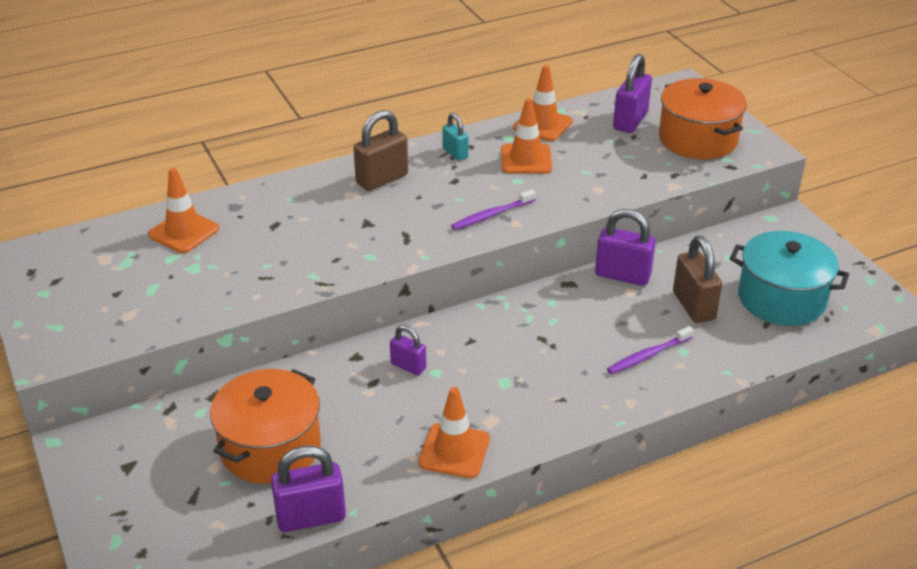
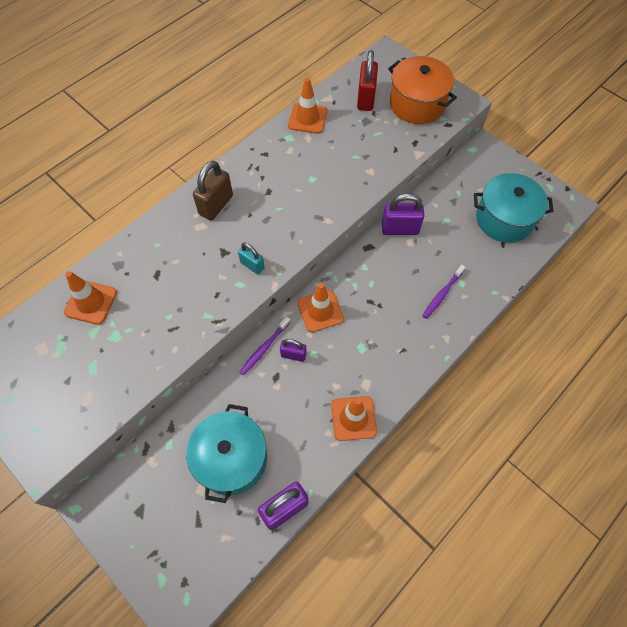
camera: 20 degrees left, 25 degrees up
orange pot [210,369,321,484] -> turquoise pot [186,404,267,503]
turquoise padlock [442,113,469,161] -> turquoise padlock moved to [238,243,265,274]
purple toothbrush [451,189,536,230] -> purple toothbrush moved to [239,317,290,376]
orange traffic cone [501,98,552,174] -> orange traffic cone moved to [297,283,344,332]
purple padlock [613,54,652,133] -> red padlock [357,50,378,111]
brown padlock [673,236,722,323] -> none

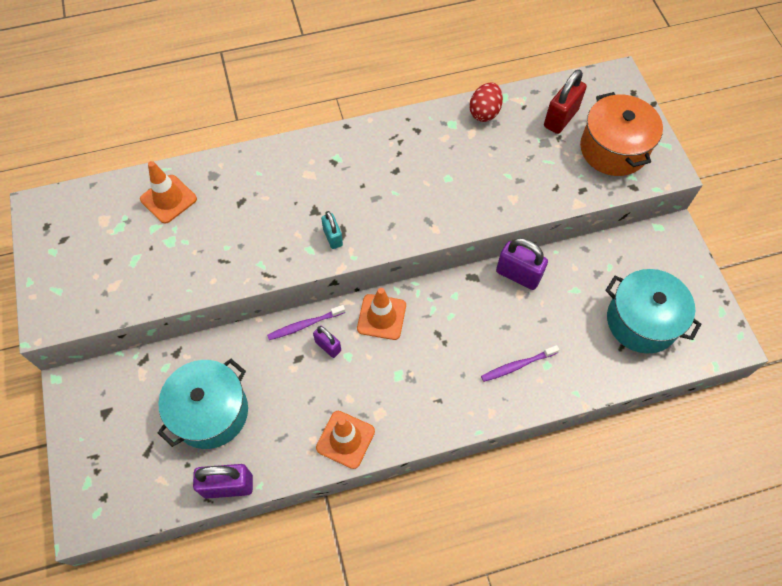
camera: 30 degrees right, 0 degrees up
brown padlock [193,161,233,220] -> none
orange traffic cone [288,78,327,134] -> red egg [469,82,503,122]

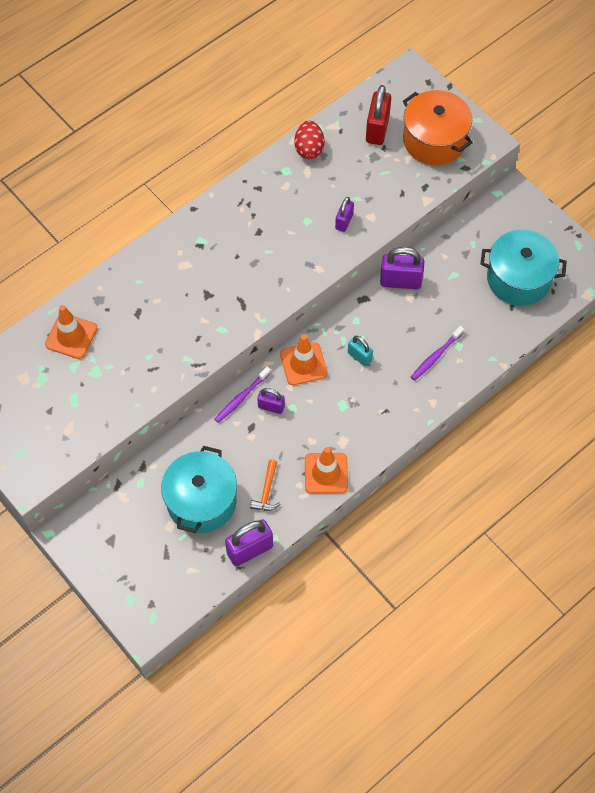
camera: 25 degrees left, 0 degrees up
turquoise padlock [321,211,343,249] -> turquoise padlock moved to [348,336,373,367]
none -> orange hammer [250,459,281,511]
none -> purple padlock [335,197,354,232]

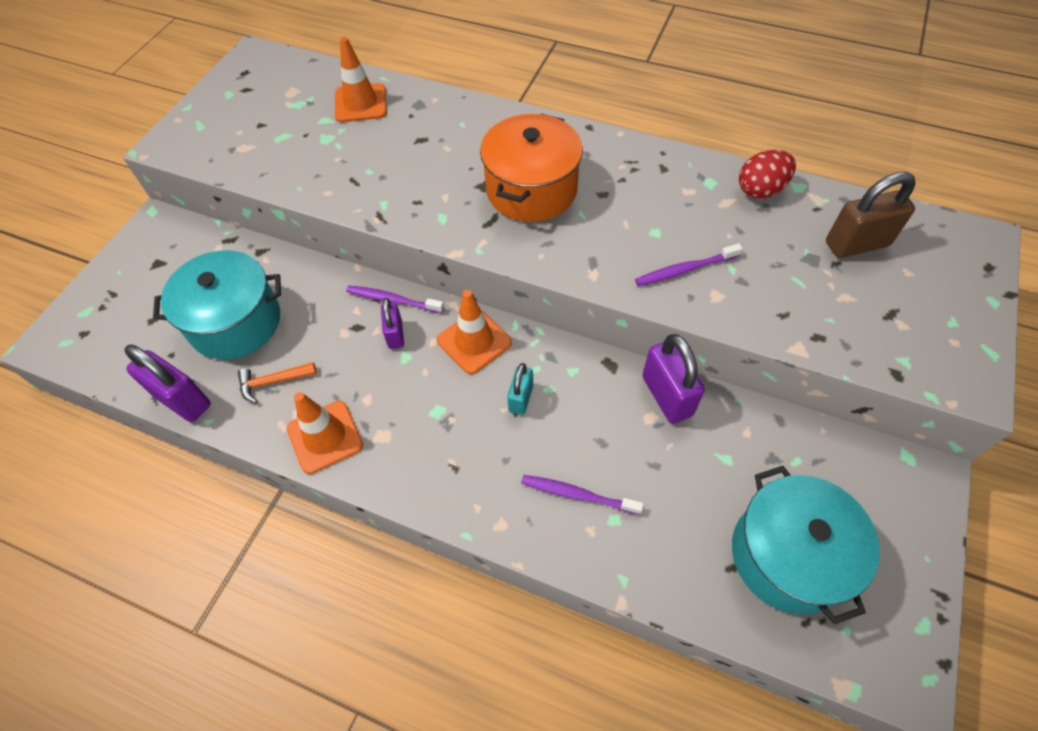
camera: 65 degrees right, 5 degrees down
purple padlock [335,197,354,232] -> purple toothbrush [635,243,743,286]
red padlock [366,85,391,145] -> brown padlock [826,172,916,258]
orange pot [403,90,473,165] -> orange pot moved to [480,114,583,222]

